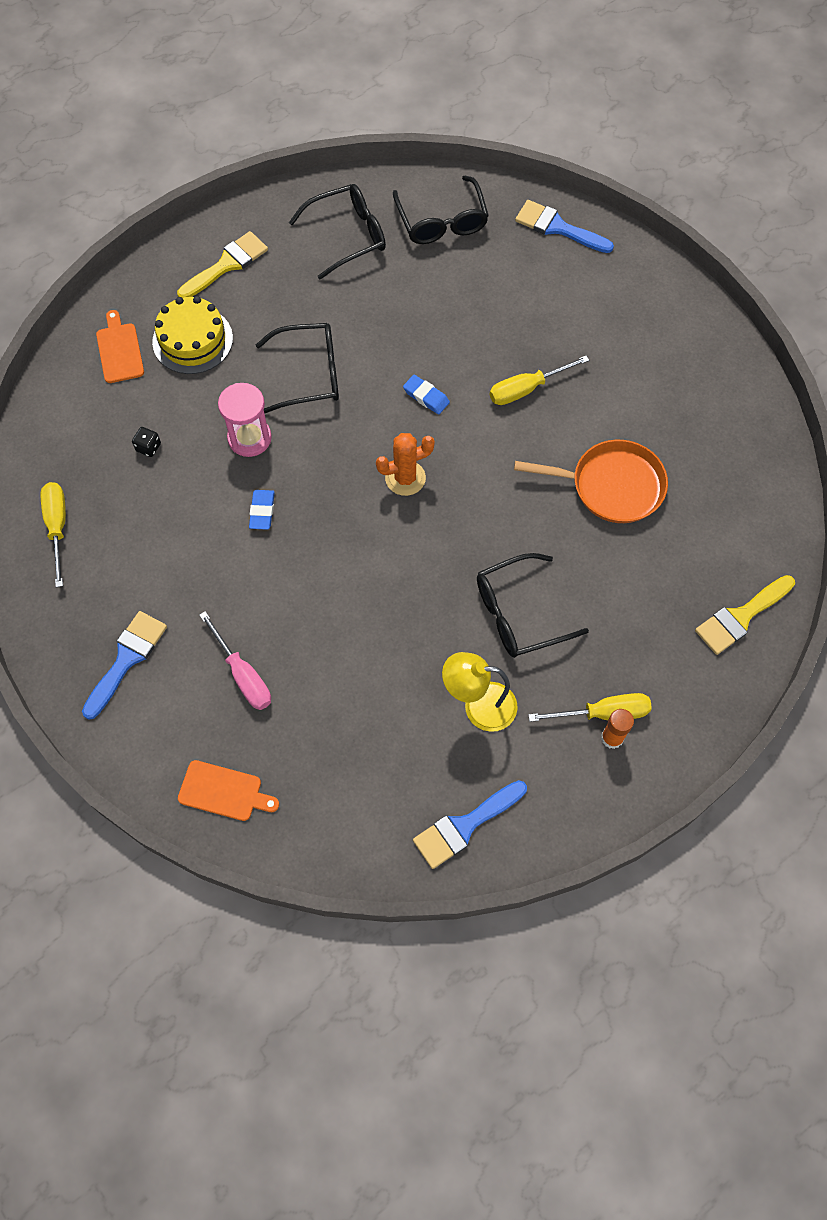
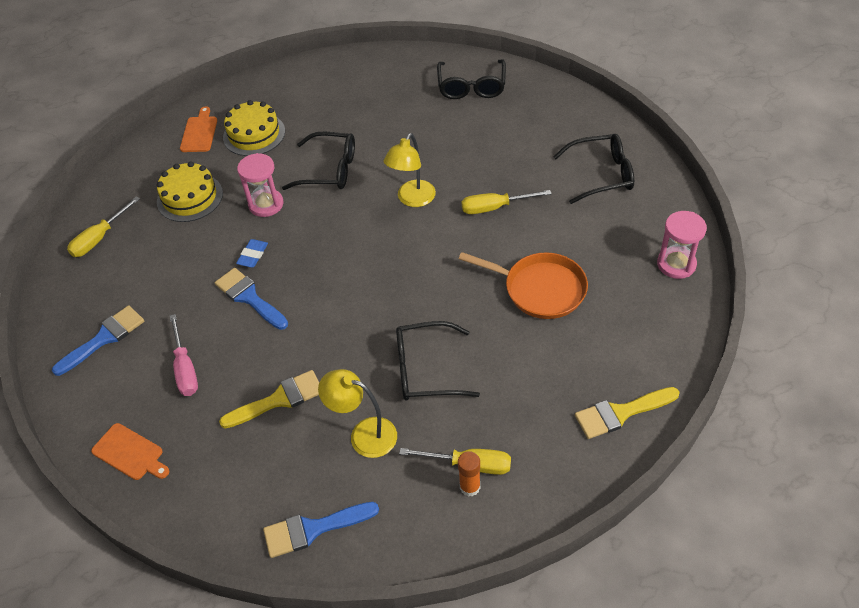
camera: 20 degrees right, 15 degrees down
yellow screwdriver [41,482,66,588] -> yellow screwdriver turned 150 degrees counterclockwise [67,196,140,257]
black dice [132,427,161,457] -> yellow cake [157,161,223,222]
yellow brush [177,231,268,298] -> yellow brush moved to [219,370,319,428]
black glasses [289,184,386,279] -> black glasses moved to [553,134,634,204]
orange cactus [376,433,435,496] -> none
blue eraser [403,375,450,414] -> yellow lamp [383,133,436,207]
blue brush [515,200,614,253] -> blue brush moved to [215,268,288,330]
none -> pink hourglass [657,211,707,279]

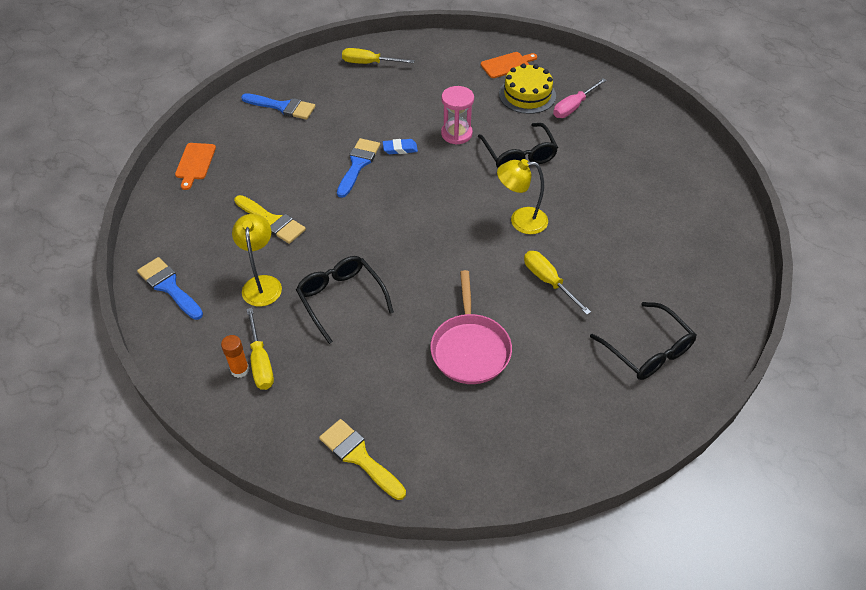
camera: 60 degrees right, 0 degrees up
yellow cake [157,161,223,222] -> none
pink screwdriver [170,314,198,396] -> pink screwdriver moved to [553,78,606,118]
black glasses [437,59,506,99] -> none
orange pan [459,252,588,319] -> pink pan [430,270,512,384]
pink hourglass [657,211,707,279] -> none

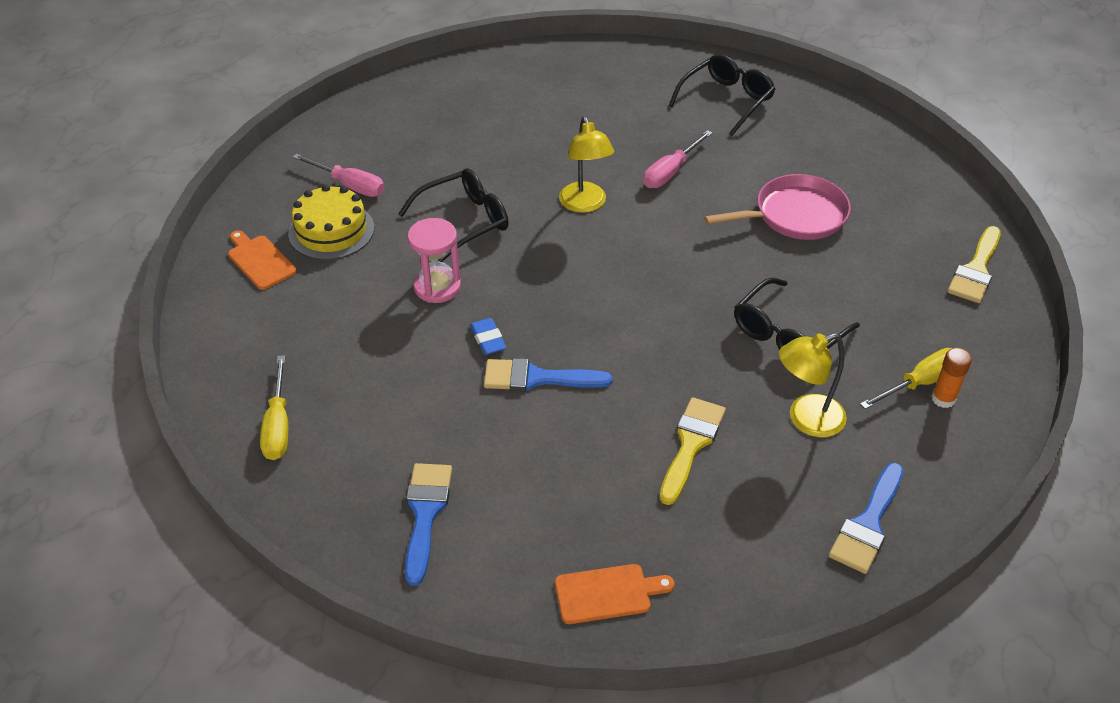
camera: 105 degrees left, 5 degrees down
yellow screwdriver [524,251,591,315] -> pink screwdriver [643,130,712,188]

